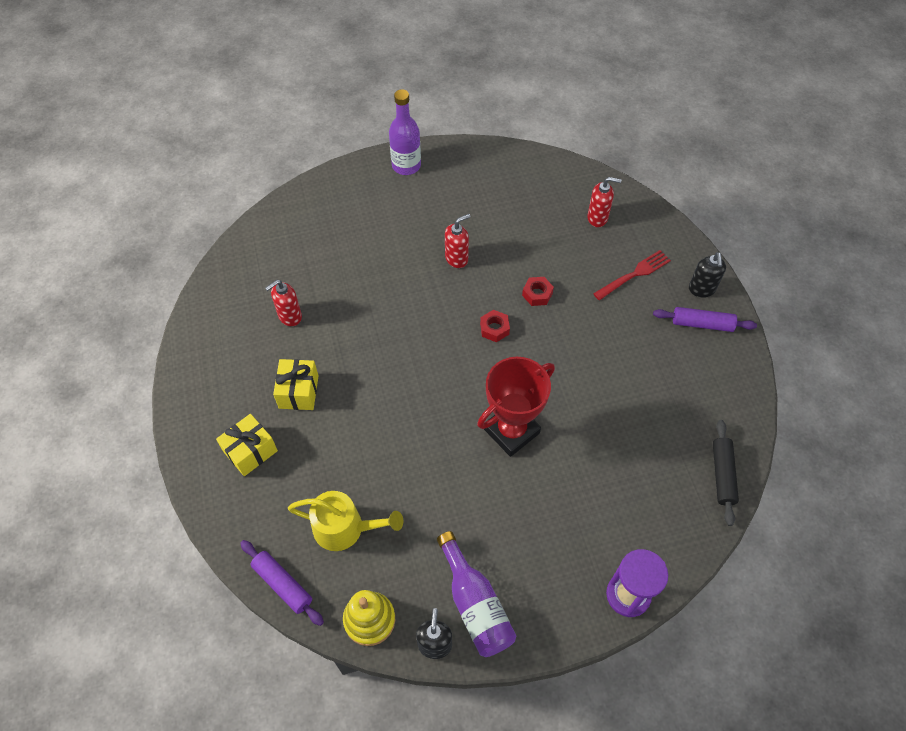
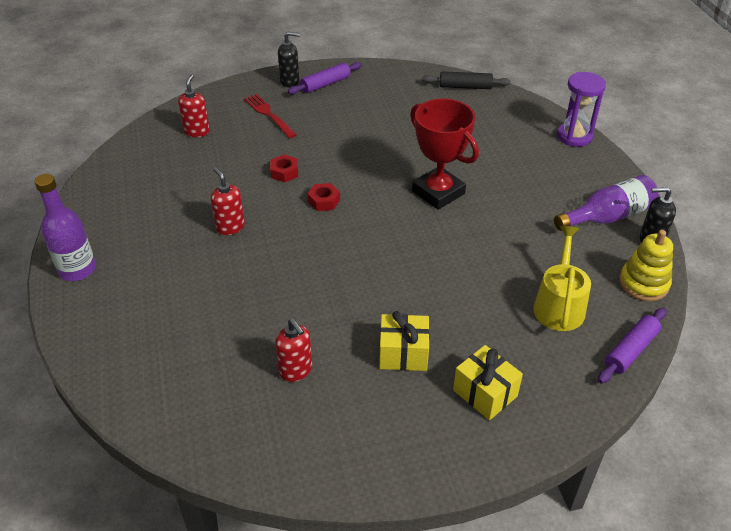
camera: 90 degrees left, 15 degrees down
purple rolling pin [653,307,757,332] -> purple rolling pin turned 45 degrees clockwise [288,62,362,94]

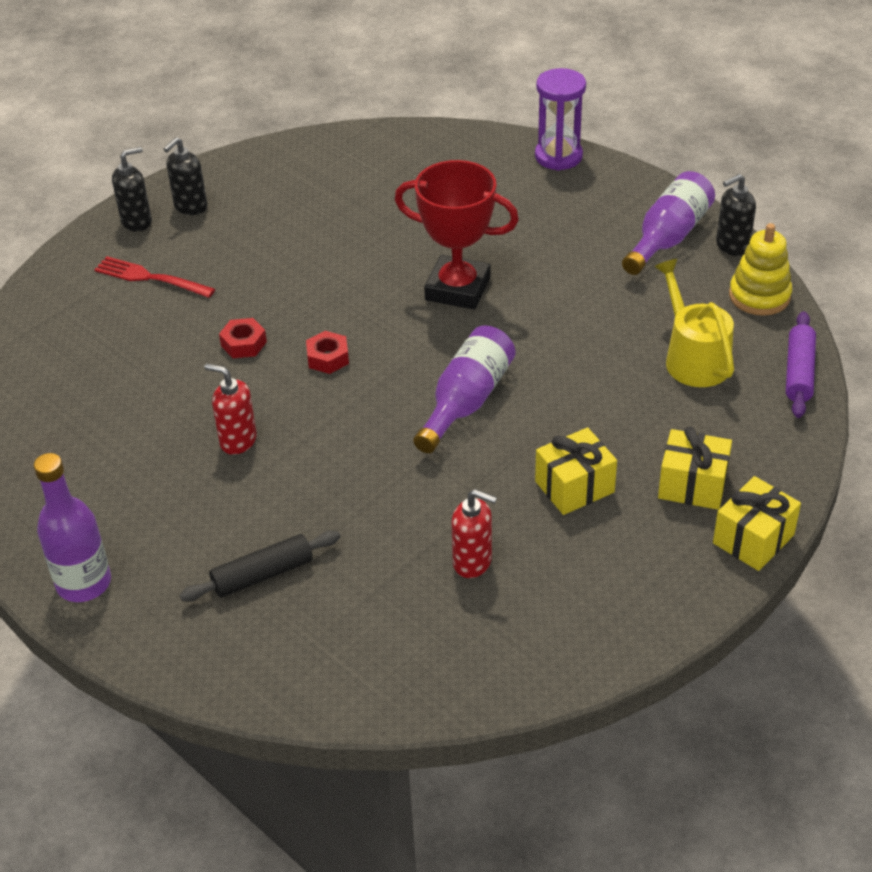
camera: 30 degrees left, 0 degrees up
red soap dispenser [178,74,210,137] -> none
purple rolling pin [288,62,362,94] -> black soap dispenser [163,137,207,215]
black rolling pin [422,71,511,89] -> black rolling pin moved to [179,530,340,602]
none -> purple bottle [413,325,515,453]
none -> yellow gift [713,476,801,571]

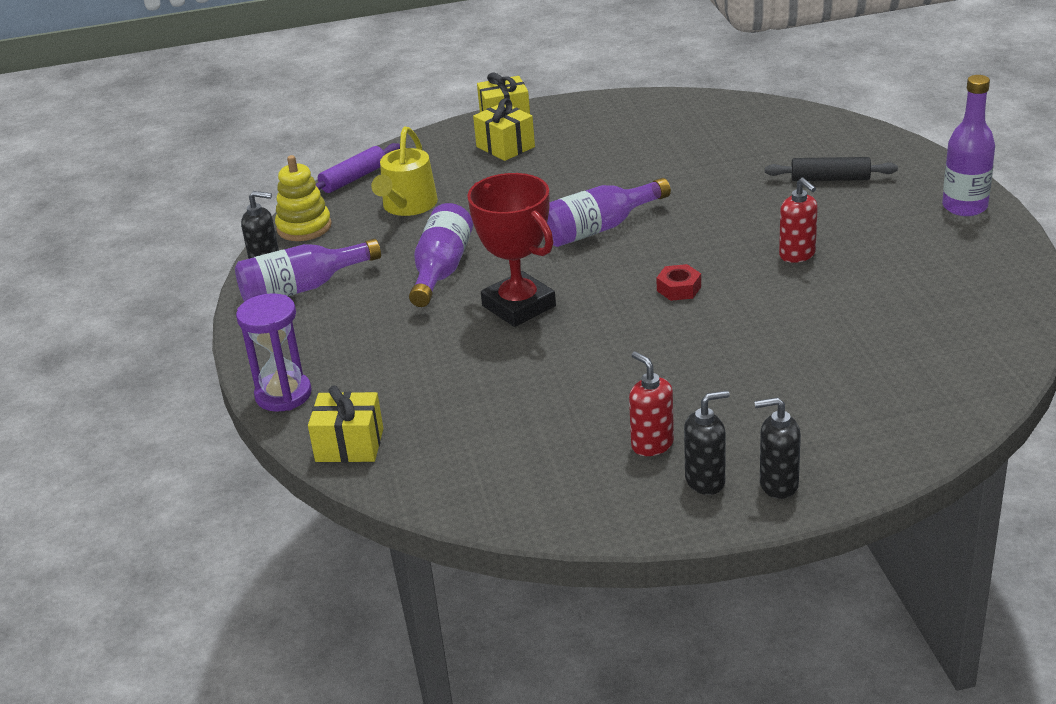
camera: 145 degrees left, 10 degrees down
red fork [94,256,215,298] -> none
red nut [219,318,267,358] -> none
red soap dispenser [451,489,497,578] -> red soap dispenser moved to [629,351,674,456]
yellow gift [535,427,617,515] -> yellow gift moved to [308,385,383,462]
none -> purple bottle [409,203,473,307]

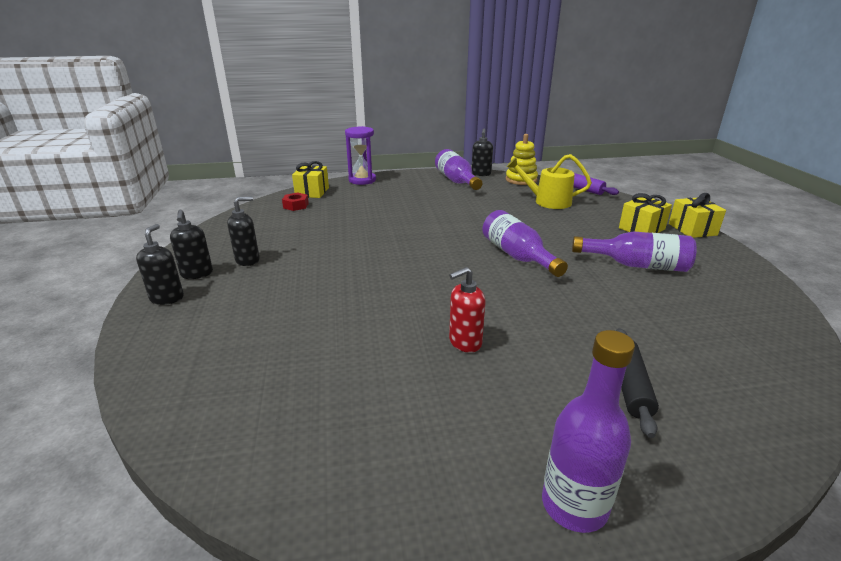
camera: 90 degrees right, 5 degrees down
purple bottle [409,203,473,307] -> purple bottle moved to [572,231,697,272]
red trophy [467,173,556,327] -> none
red soap dispenser [629,351,674,456] -> black soap dispenser [227,197,260,266]
red nut [656,264,701,301] -> red nut moved to [282,193,309,211]

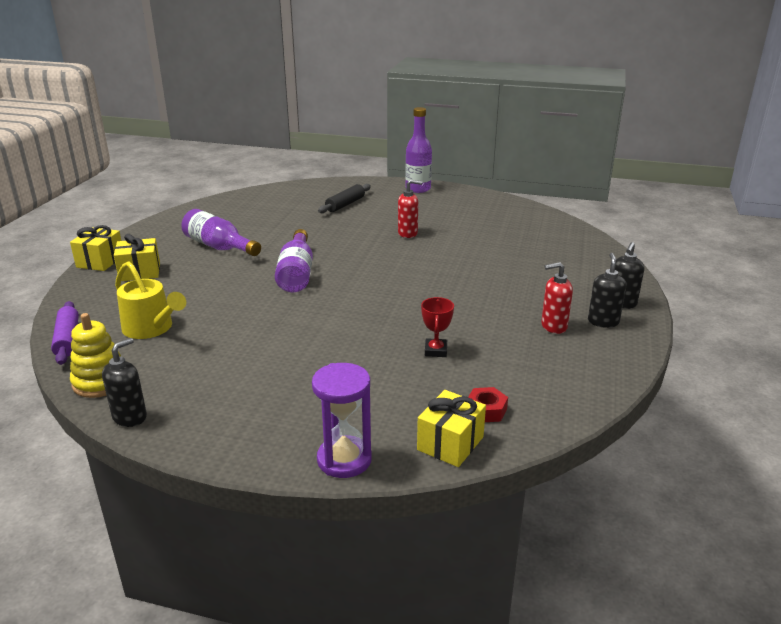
camera: 155 degrees left, 0 degrees up
black soap dispenser [227,197,260,266] -> red soap dispenser [541,262,573,334]
purple bottle [435,149,482,190] -> none
none -> red trophy [421,297,454,357]

